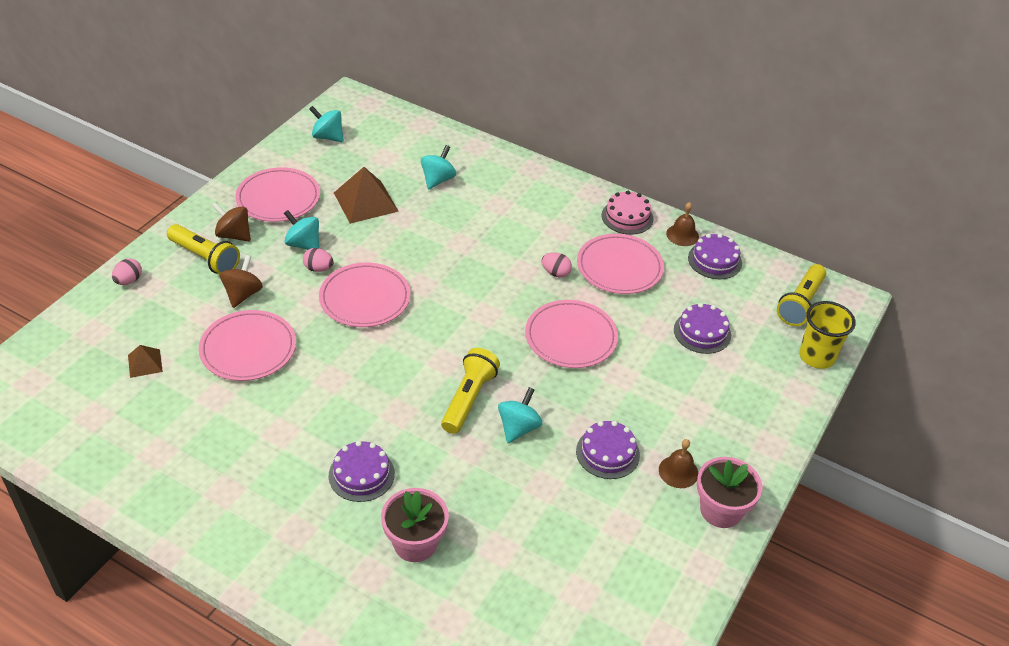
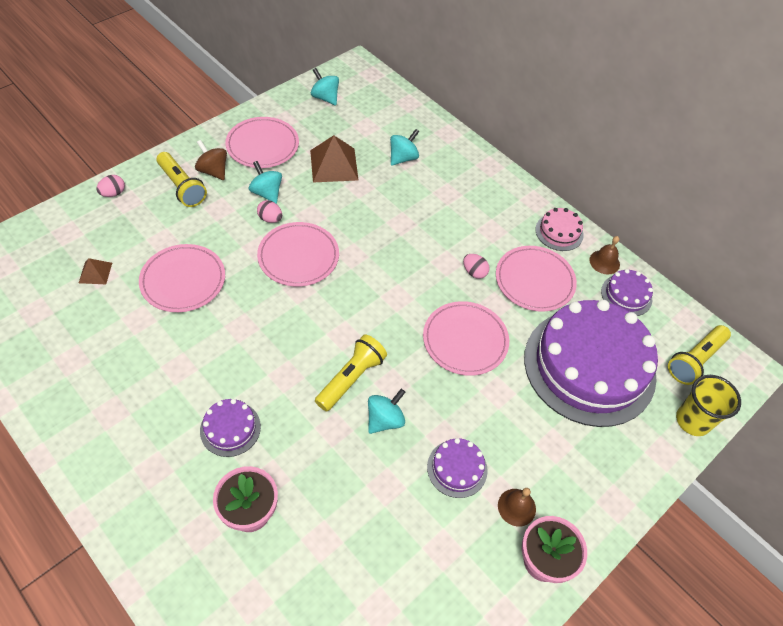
camera: 15 degrees right, 10 degrees up
brown spinning top [220,255,263,308] -> none
purple cake [674,303,731,354] -> purple cake [524,300,658,427], size x2.41

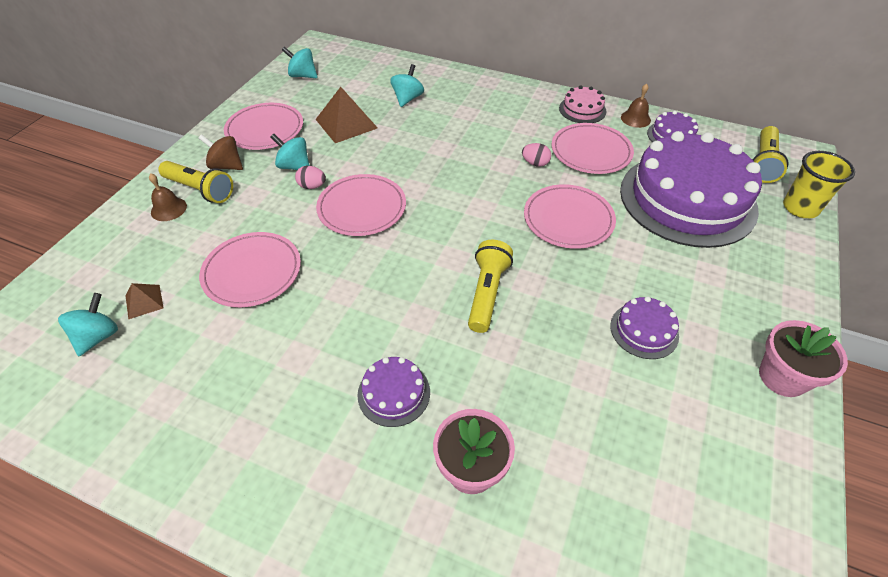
camera: 20 degrees left, 5 degrees down
pink egg [96,175,125,197] -> none
turquoise spinning top [368,389,405,434] -> turquoise spinning top moved to [58,293,118,356]
brown bell [498,488,536,527] -> brown bell moved to [149,173,187,221]

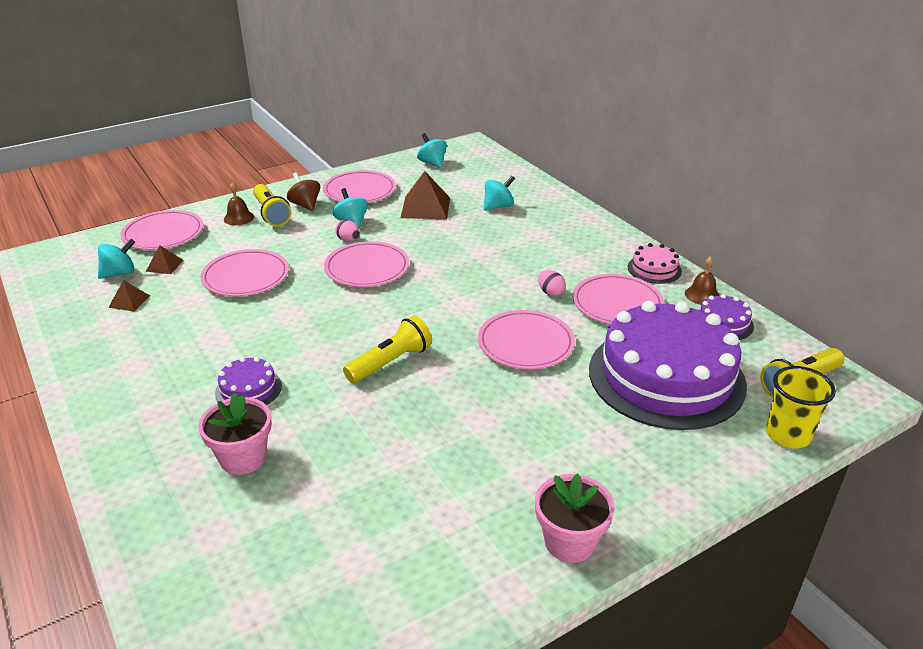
camera: 35 degrees right, 15 degrees down
purple cake [610,296,679,359] -> none
none -> brown pyramid [108,280,150,312]
none -> pink plate [120,210,203,250]

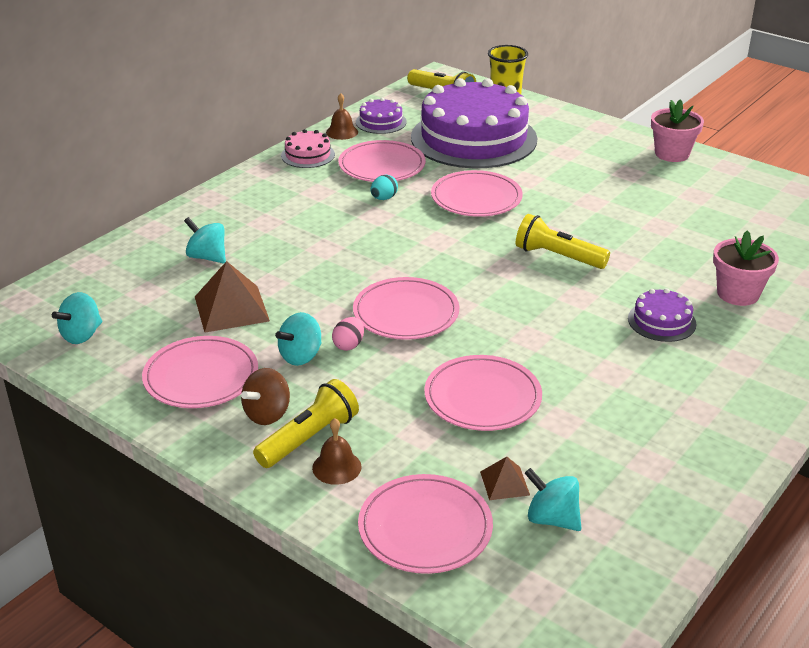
camera: 110 degrees left, 0 degrees up
brown pyramid [108,280,150,312] -> none
pink egg [538,270,566,296] -> turquoise egg [371,175,398,200]

